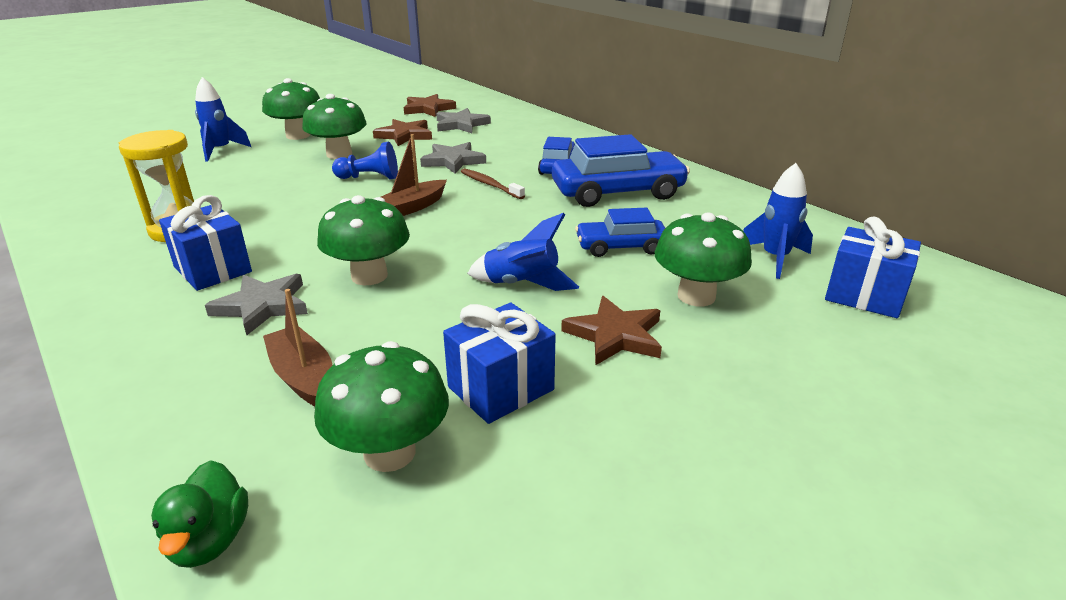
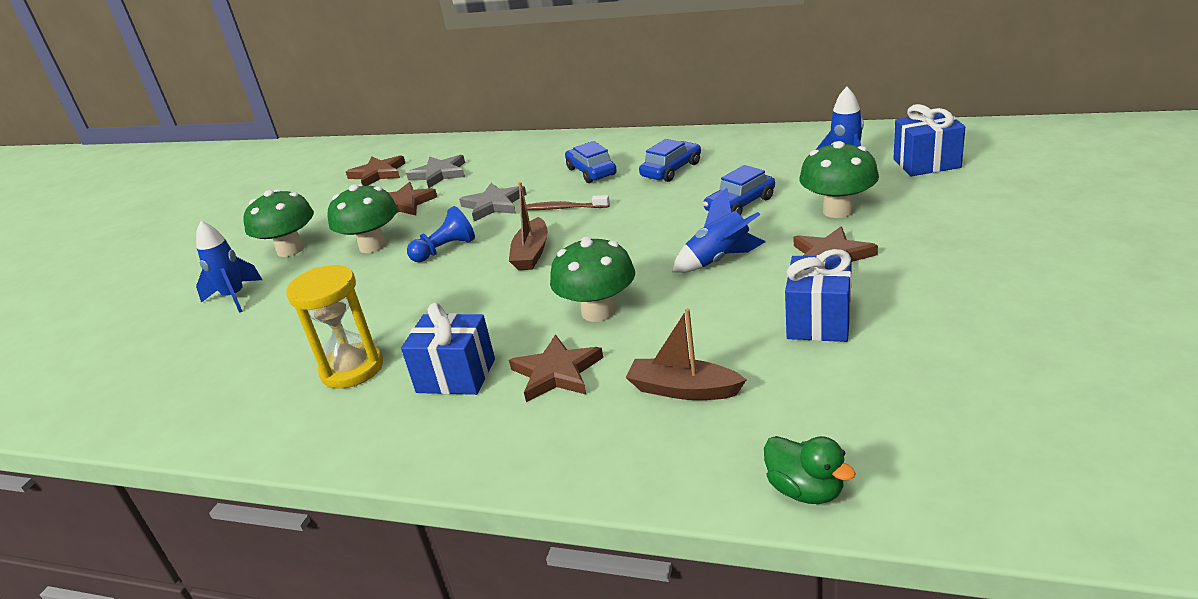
camera: 30 degrees left, 0 degrees up
grey star [205,274,308,335] -> brown star [509,335,603,402]
green mushroom [314,341,449,472] -> none
blue car [552,134,690,207] -> blue car [639,139,701,182], size x0.59

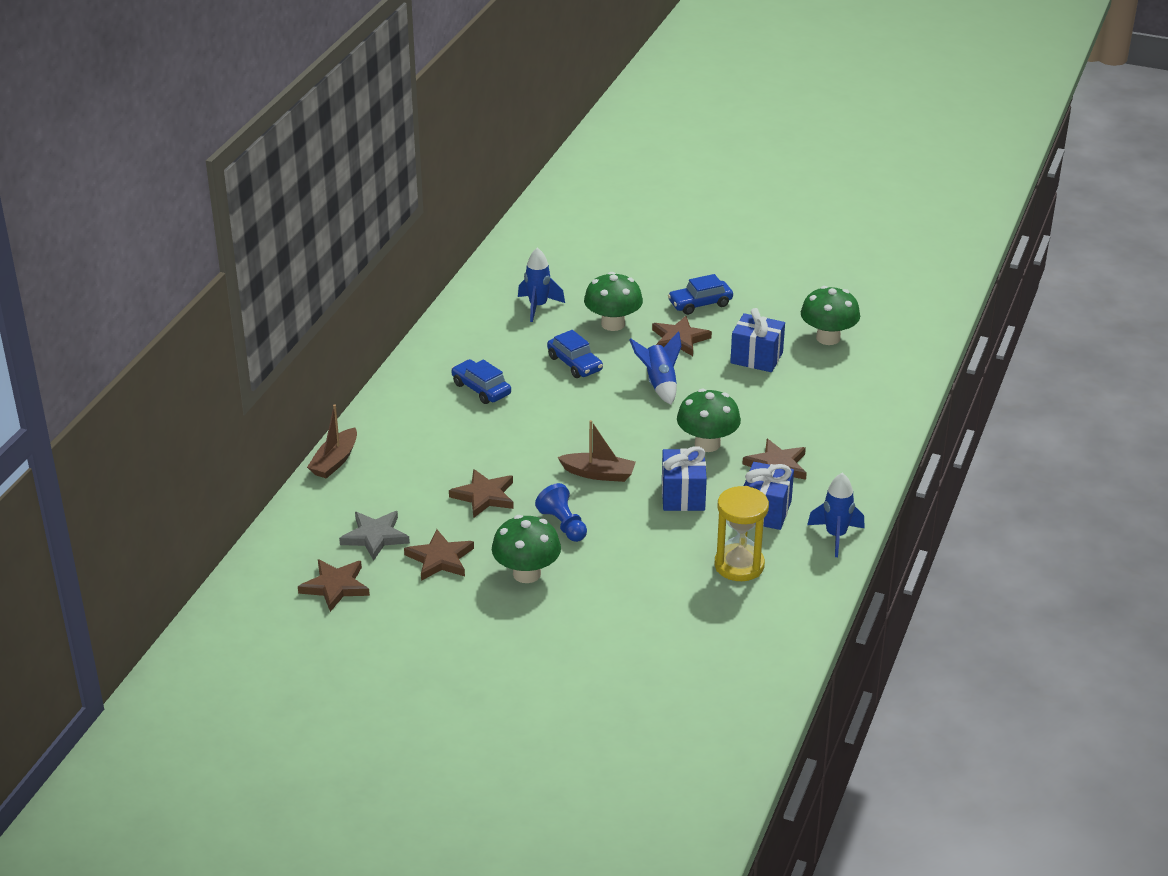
camera: 90 degrees left, 5 degrees up
blue rocket [196,221,262,313] -> blue rocket moved to [807,473,865,557]
green mushroom [243,190,314,257] -> green mushroom moved to [801,286,860,345]
grey star [459,183,527,221] -> brown star [449,469,514,518]
brown toothbrush [526,195,610,210] -> none
blue car [565,141,617,183] -> blue car moved to [668,274,733,315]
brown boat [626,308,747,400] -> brown boat moved to [307,404,357,479]
green duck [764,436,856,504] -> none
blue gift [893,104,965,176] -> blue gift moved to [662,446,707,511]

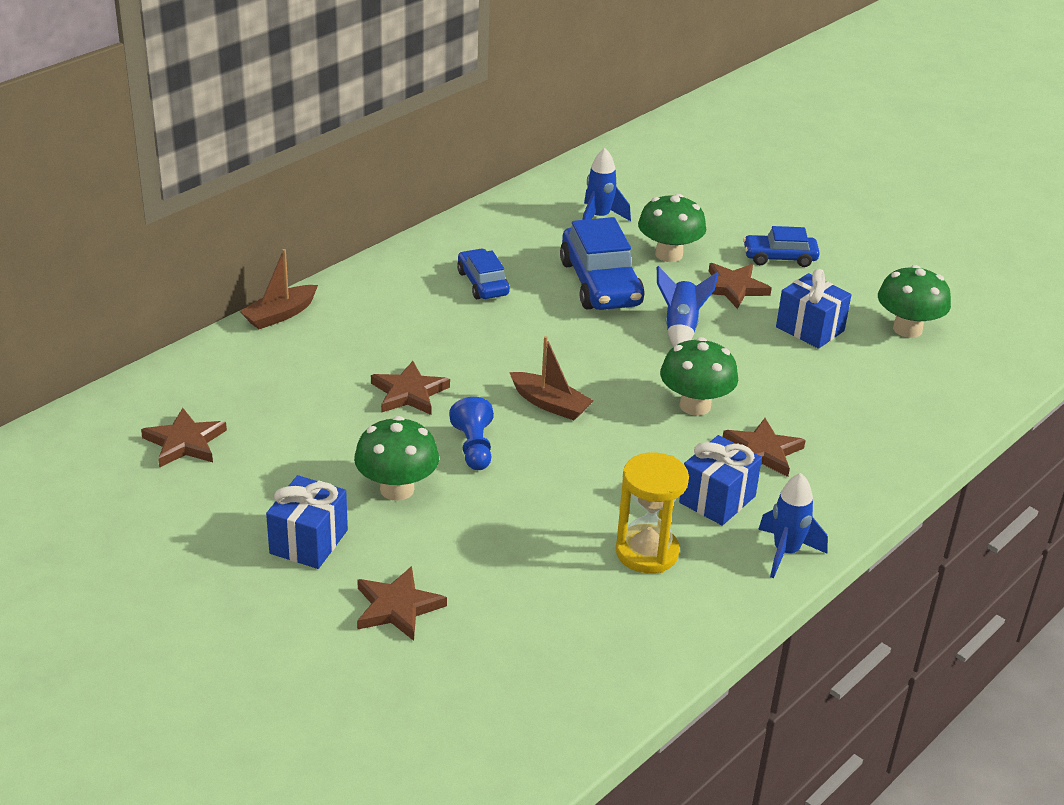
camera: 20 degrees right, 0 degrees up
grey star [339,511,410,561] -> none
brown star [404,529,474,581] -> brown star moved to [357,566,447,641]
blue car [547,330,603,378] -> blue car [560,217,645,310], size x1.71
blue gift [662,446,707,511] -> blue gift moved to [266,475,348,569]

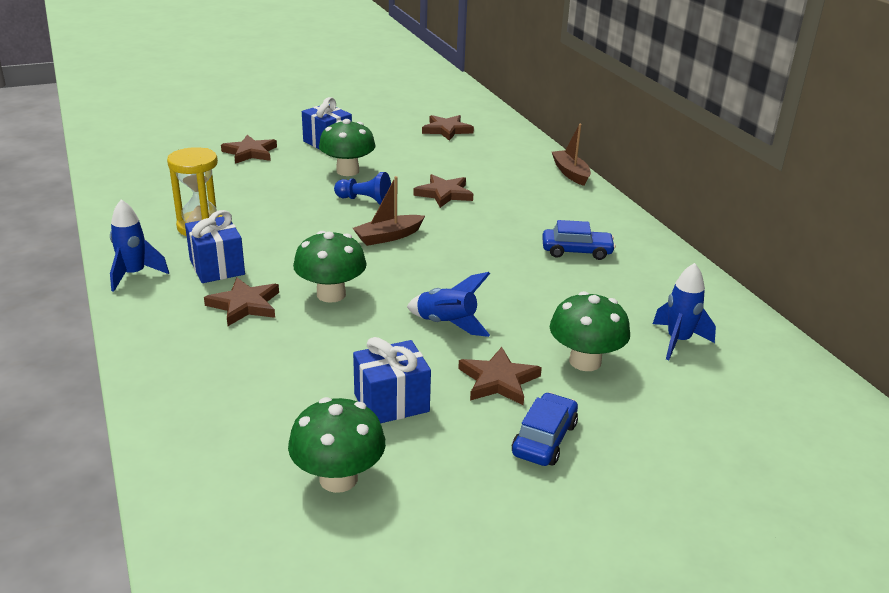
camera: 115 degrees right, 5 degrees down
blue car [560,217,645,310] -> none

